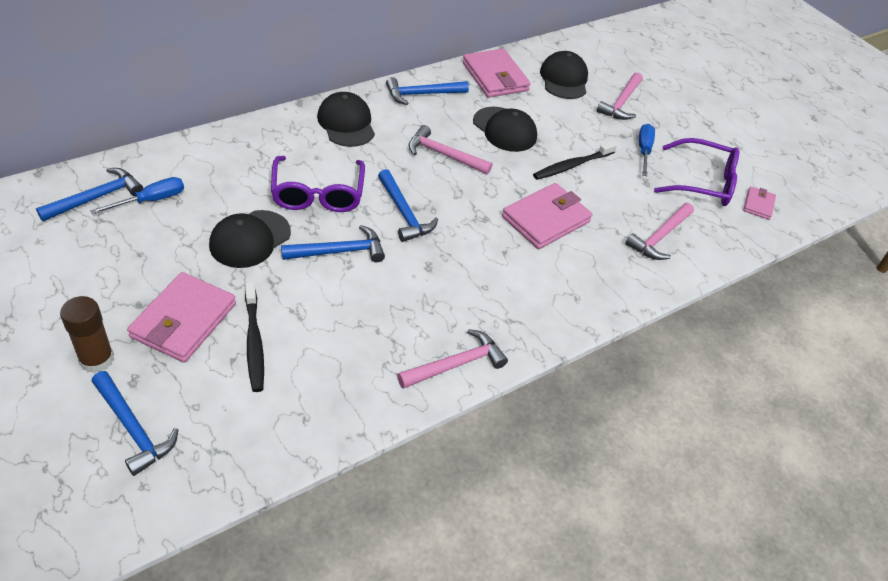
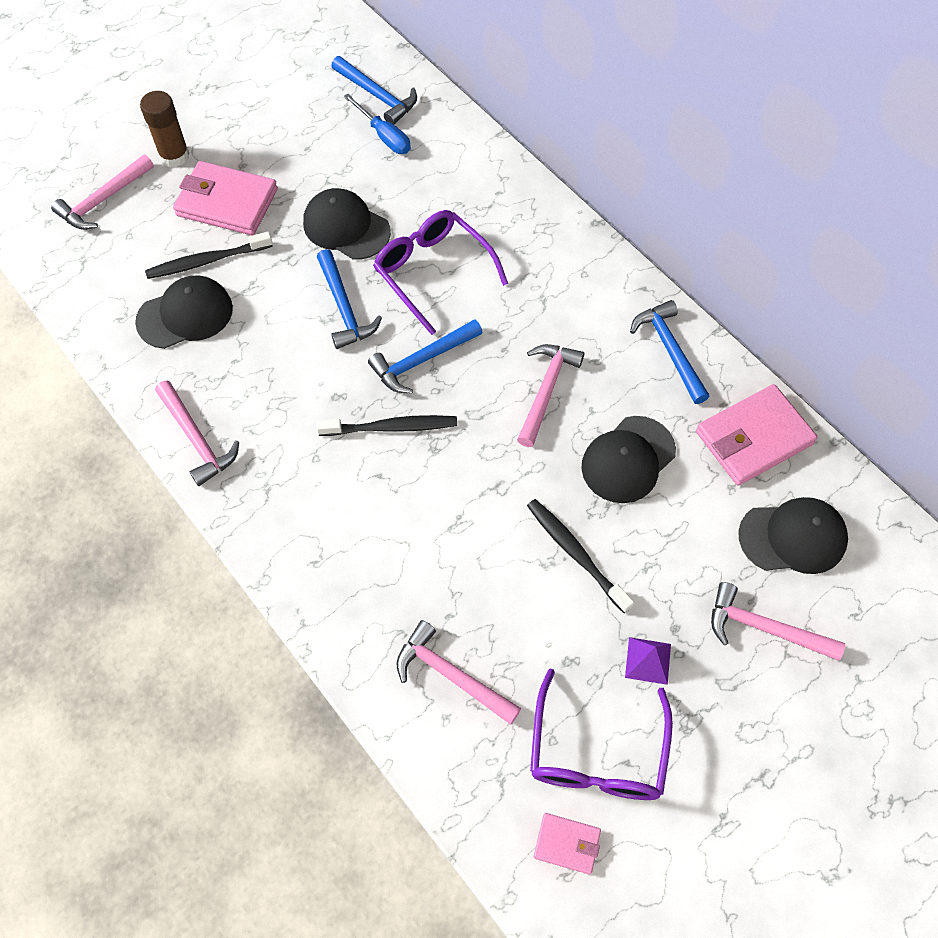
camera: 90 degrees right, 15 degrees up
blue hammer [92,371,178,476] -> pink hammer [51,154,154,230]
purple glasses [271,156,365,212] -> purple glasses turned 60 degrees clockwise [373,210,508,335]
black cap [317,92,375,147] -> black cap moved to [135,275,233,349]
pink wallet [502,183,592,249] -> none
blue screwdriver [639,124,655,176] -> purple pyramid [625,637,671,685]
none -> black toothbrush [316,415,457,436]

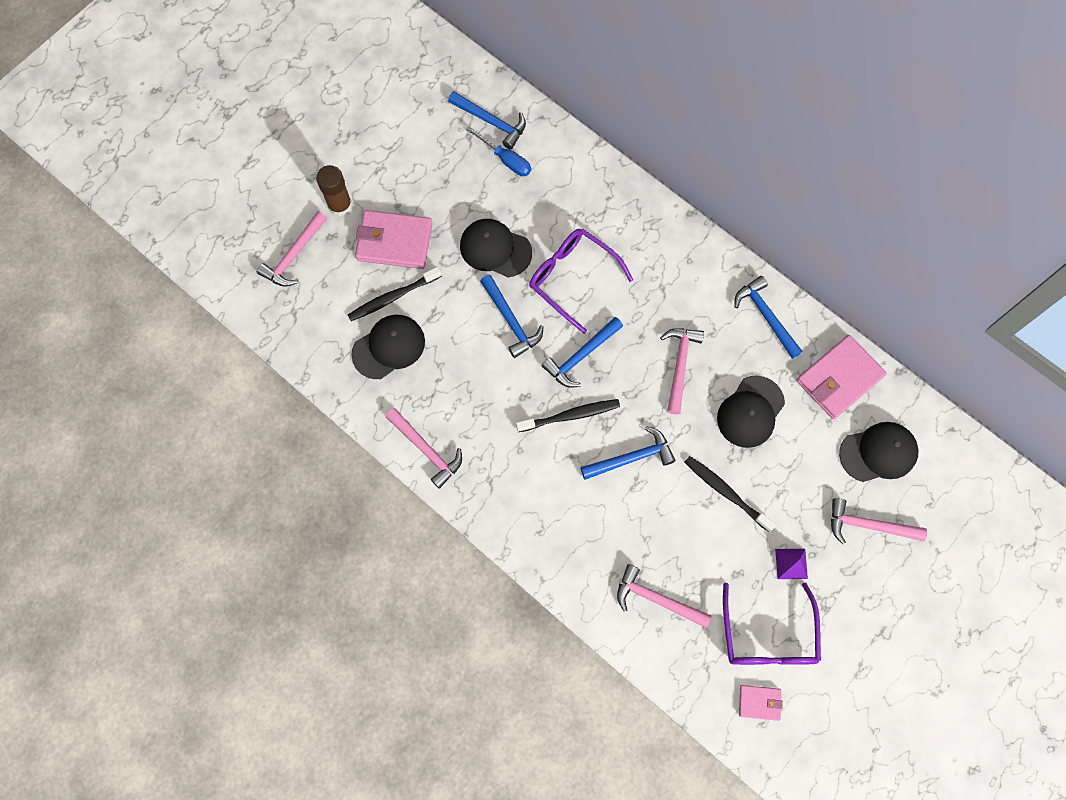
camera: 10 degrees left, 10 degrees up
none -> blue hammer [580,426,675,480]

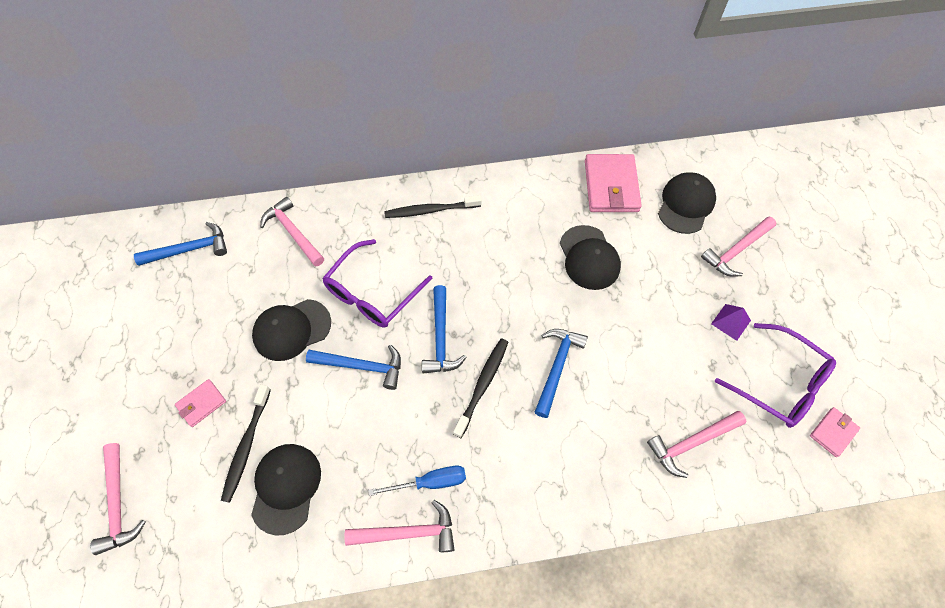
camera: 50 degrees left, 10 degrees down
brown glue stick [316,165,352,217] -> none
pink wallet [355,210,432,269] -> pink wallet [175,379,226,427], size x0.51
blue screwdriver [466,127,531,176] -> blue screwdriver moved to [368,466,466,496]
purple glasses [529,229,633,334] -> purple glasses turned 45 degrees counterclockwise [322,239,433,328]
pink hammer [660,328,704,415] -> pink hammer moved to [260,197,324,266]
black toothbrush [685,456,776,532] -> black toothbrush moved to [384,195,482,218]
blue hammer [734,276,803,359] -> none

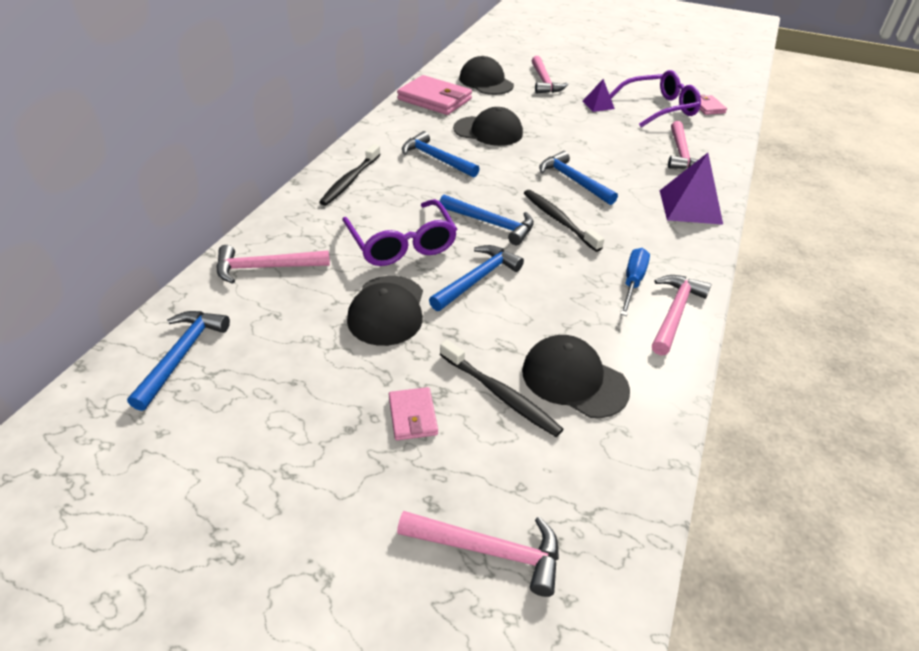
camera: 60 degrees left, 20 degrees down
none -> blue hammer [402,131,479,178]
none -> purple pyramid [660,153,723,225]

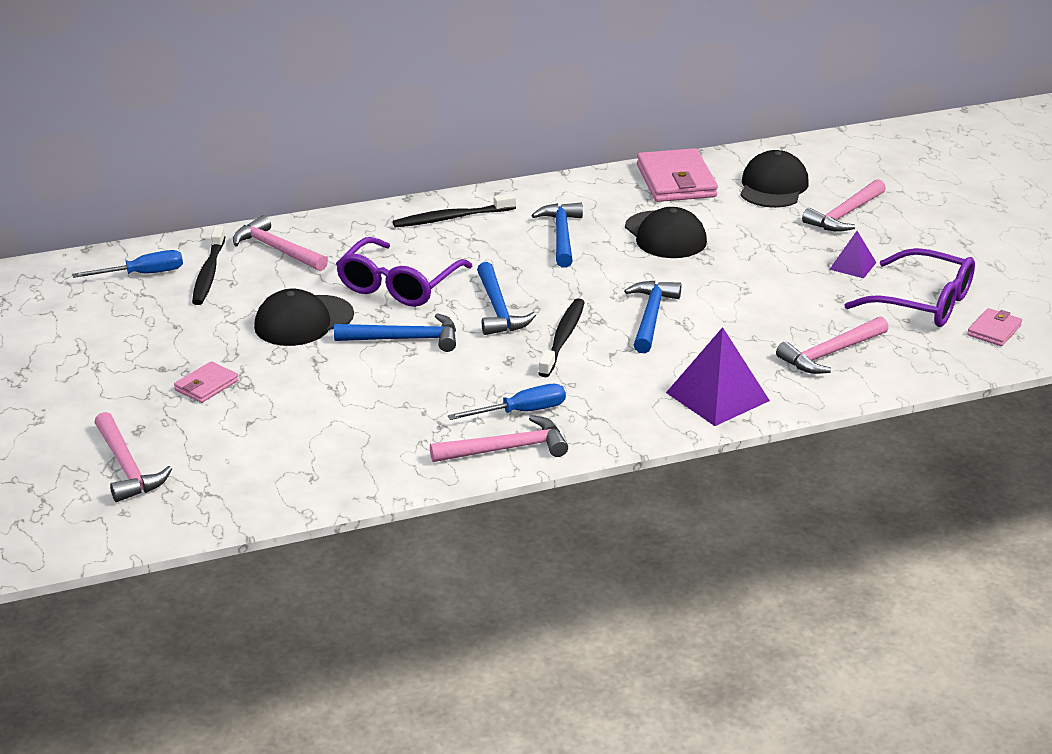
camera: 50 degrees right, 10 degrees down
blue hammer [127,311,230,411] -> blue screwdriver [72,250,183,278]
black toothbrush [440,340,563,437] -> black toothbrush moved to [192,226,225,305]
black cap [522,335,630,418] -> none

